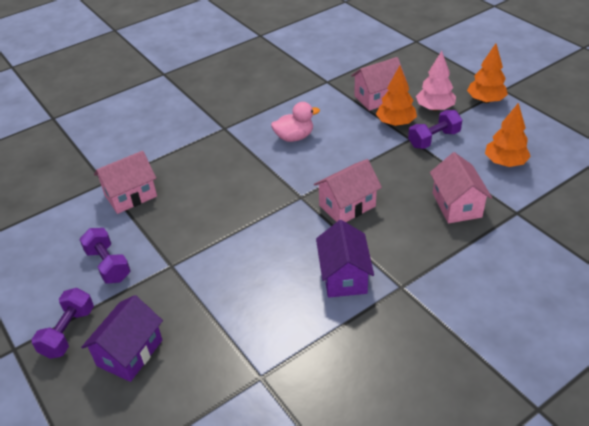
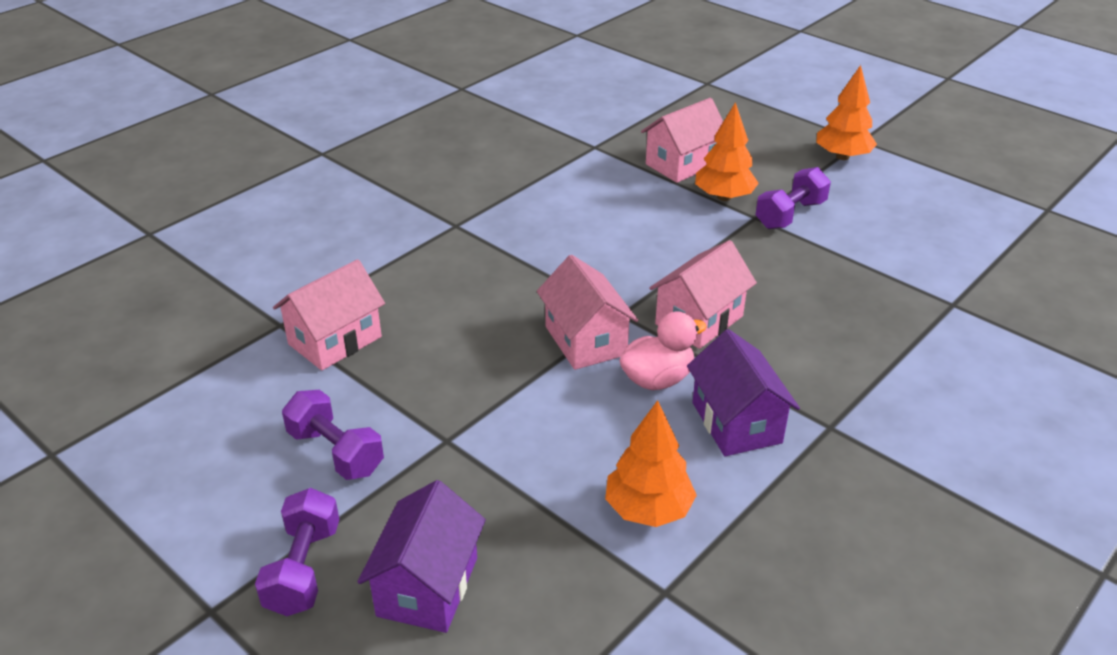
camera: 15 degrees left, 5 degrees down
pink duck [271,102,320,142] -> pink duck moved to [619,311,707,390]
pink tree [416,51,456,111] -> none
pink house [430,152,492,223] -> pink house moved to [537,255,638,370]
orange tree [485,103,531,167] -> orange tree moved to [605,400,697,527]

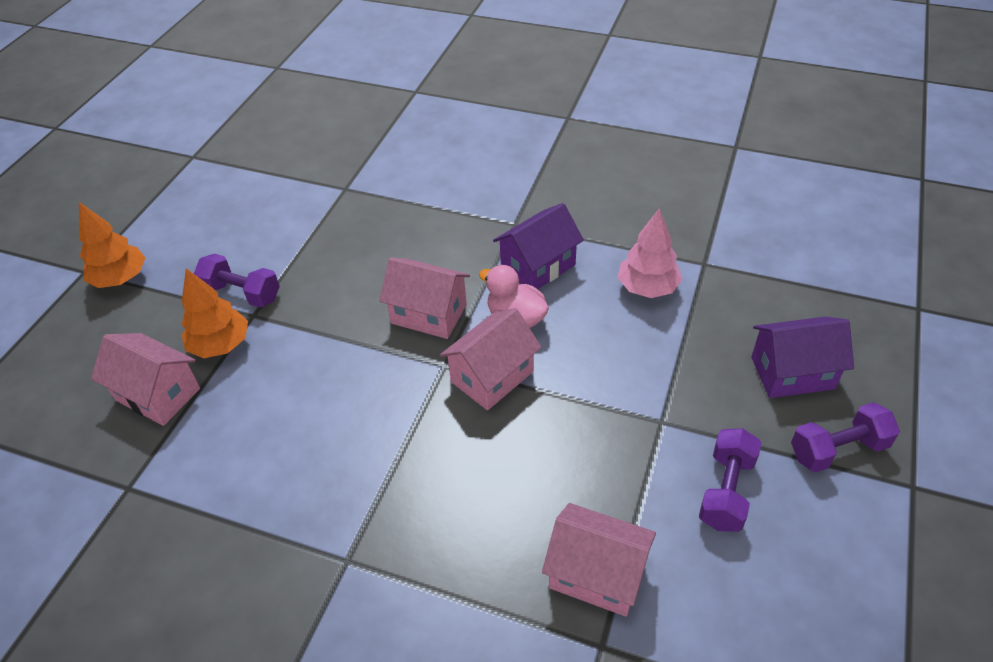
camera: 110 degrees left, 10 degrees up
orange tree [605,400,697,527] -> pink tree [618,208,682,298]

